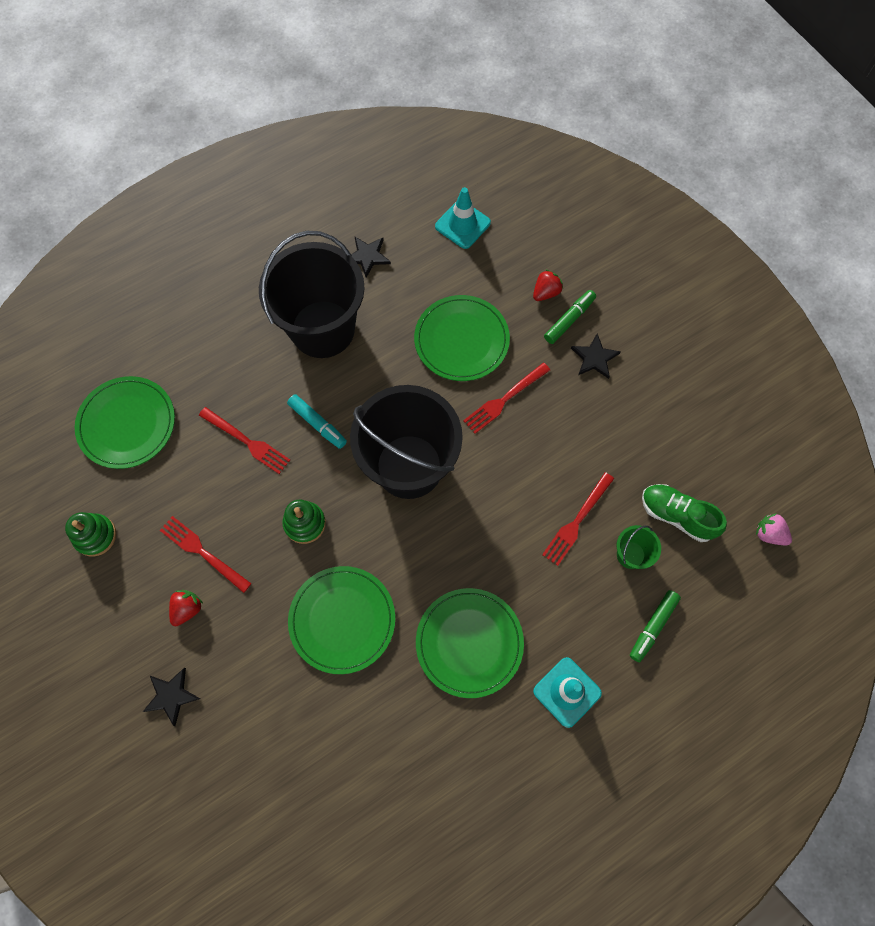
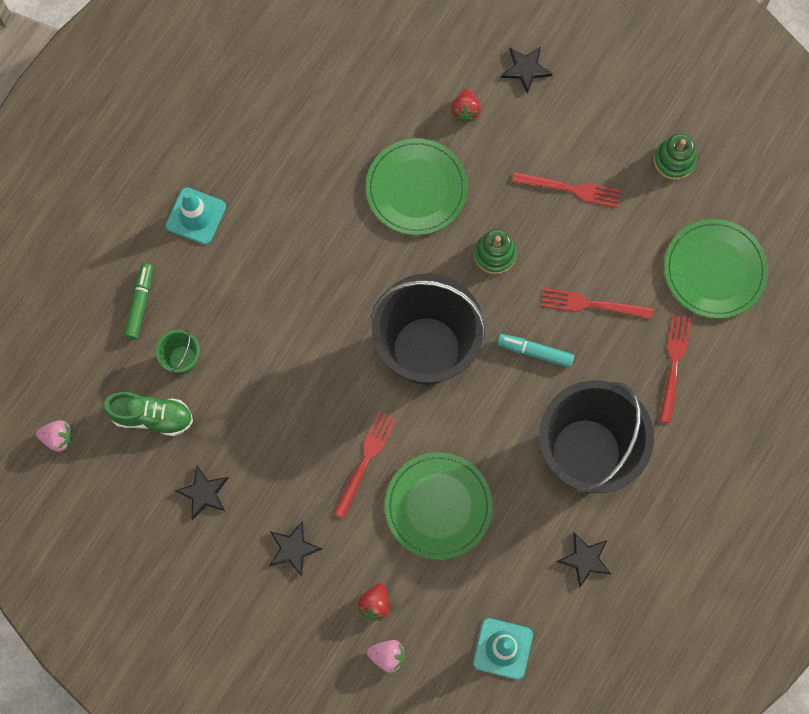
camera: 155 degrees right, 5 degrees up
red strawberry [169,590,203,626] -> red strawberry moved to [451,89,481,123]
green plate [416,588,524,698] -> none
red fork [542,472,614,566] -> red fork moved to [659,314,692,423]
green marker [544,290,596,344] -> none
none -> black star [175,466,228,520]
none -> pink strawberry [367,640,404,673]

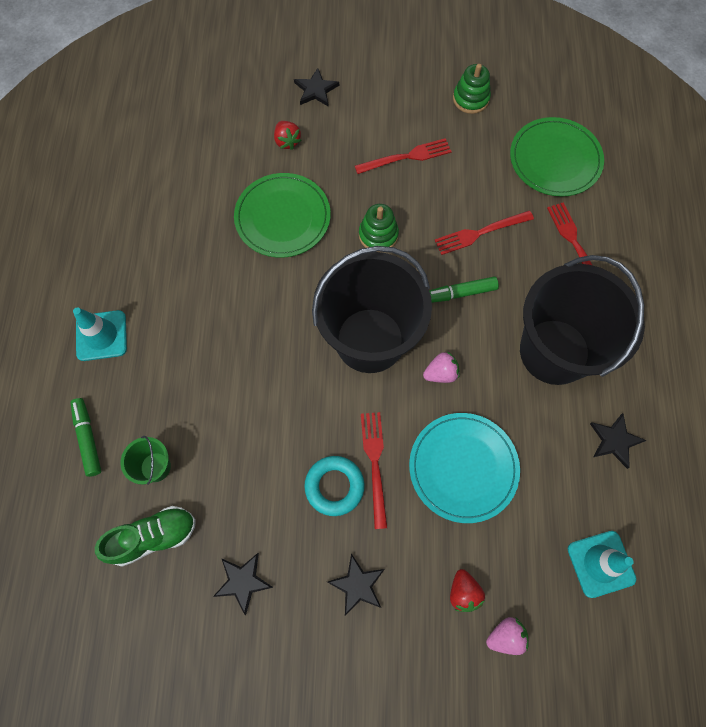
camera: 30 degrees left, 5 degrees down
pink strawberry [36,420,73,452] -> pink strawberry moved to [423,351,460,383]
green plate [385,452,493,560] -> turquoise plate [409,413,520,523]
turquoise marker [497,334,574,368] -> green marker [429,277,499,303]
none -> turquoise ring [304,456,365,516]

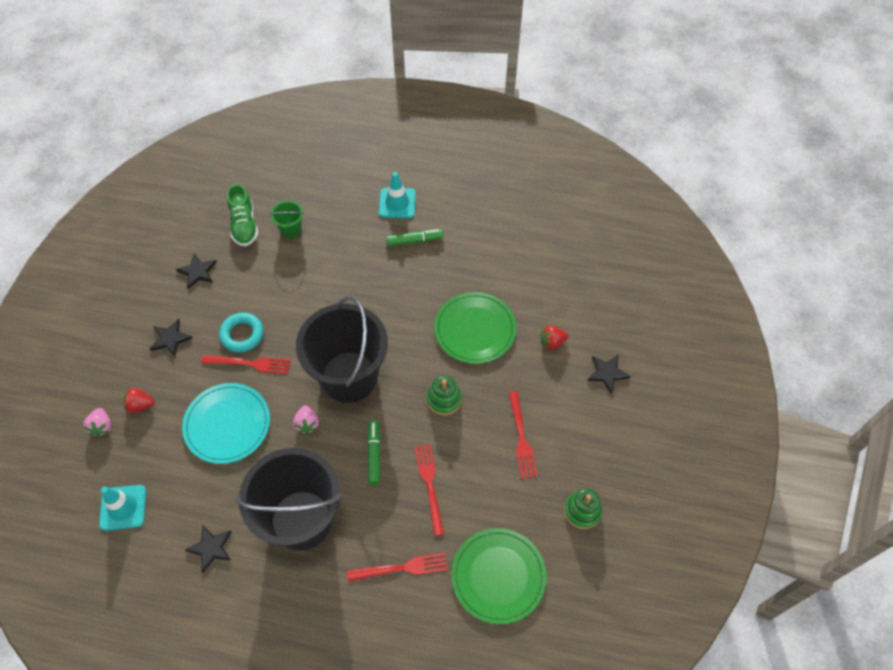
camera: 100 degrees right, 10 degrees down
green marker [71,398,101,477] -> green marker moved to [386,229,444,246]

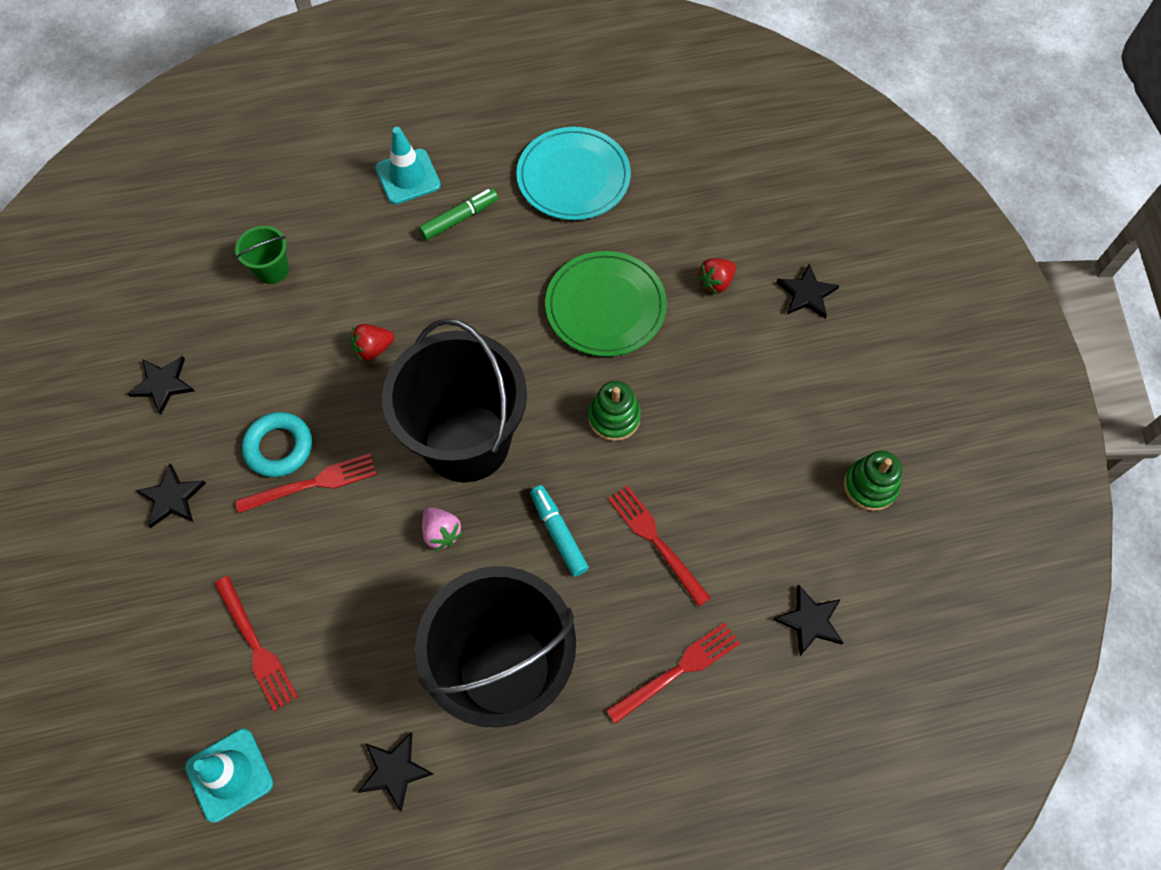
camera: 25 degrees left, 5 degrees up
pink strawberry [83,408,111,437] -> none
red strawberry [123,388,155,413] -> red strawberry moved to [351,324,394,361]
turquoise plate [182,383,270,464] -> turquoise plate moved to [516,127,631,220]
green shoe [227,184,258,247] -> none
green marker [367,420,381,485] -> turquoise marker [530,485,589,577]
green plate [451,528,547,624] -> black star [773,584,843,656]
red fork [509,391,538,479] -> red fork moved to [214,576,298,711]

